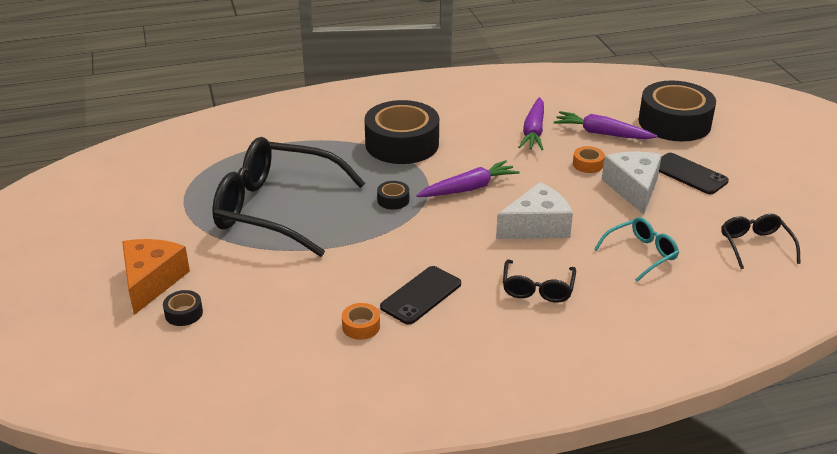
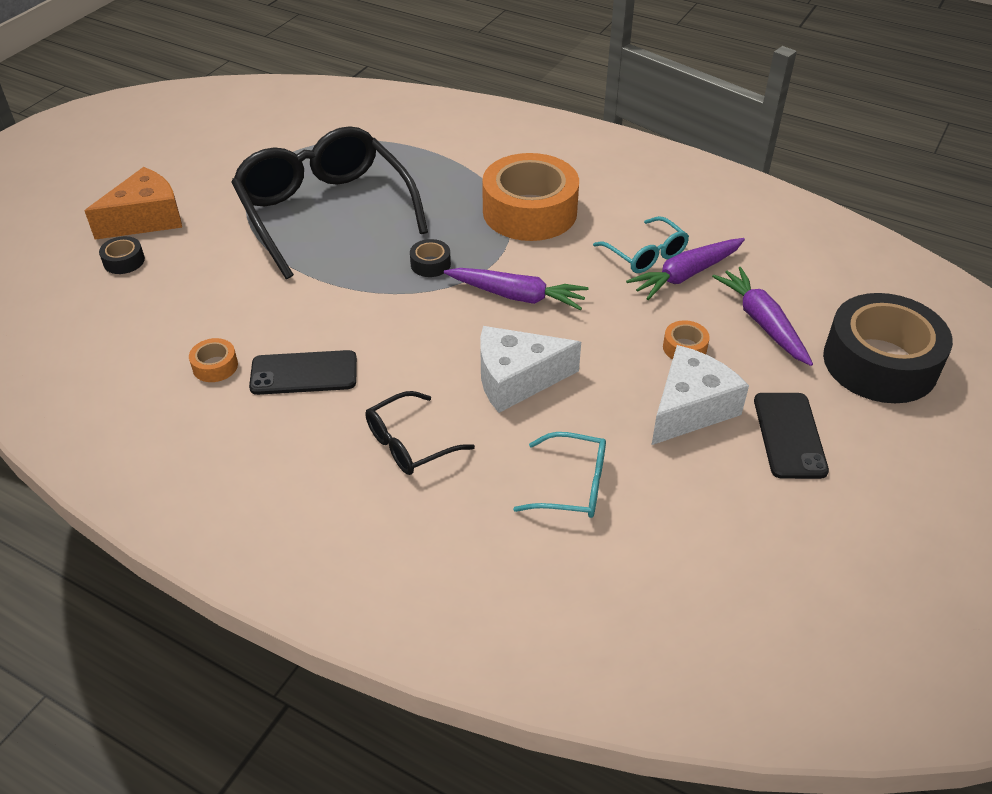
camera: 45 degrees right, 10 degrees up
black tape [364,100,439,164] -> orange tape [482,153,579,241]
white cheese [496,182,573,239] -> white cheese turned 150 degrees clockwise [480,326,581,413]
black glasses [721,214,801,269] -> none
none -> turquoise glasses [593,216,689,273]

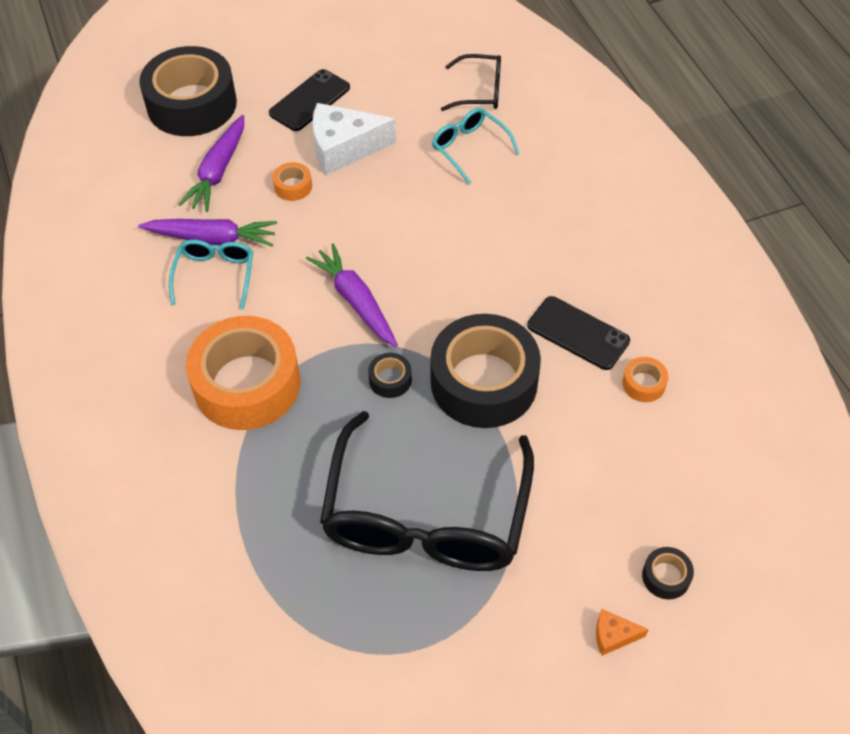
camera: 140 degrees left, 10 degrees up
orange cheese [85,167,182,240] -> orange cheese [596,609,649,656], size x0.46
black glasses [365,391,475,475] -> black glasses moved to [441,54,501,111]
white cheese [480,326,581,413] -> none
none -> black tape [430,314,541,428]

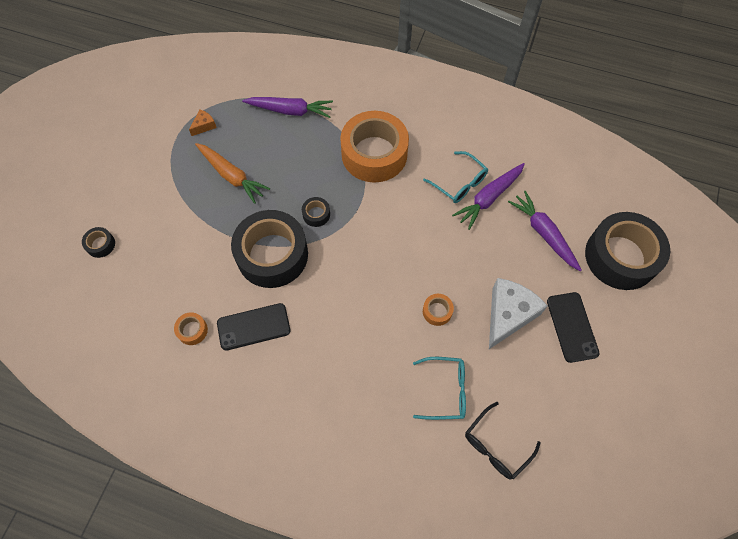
camera: 130 degrees right, 10 degrees up
orange tape [273,162,312,201] -> orange tape moved to [423,294,454,326]
purple carrot [306,243,398,347] -> purple carrot moved to [242,97,333,118]
black glasses [320,411,534,571] -> orange carrot [195,143,270,204]
orange cheese [596,609,649,656] -> orange cheese moved to [189,110,217,136]

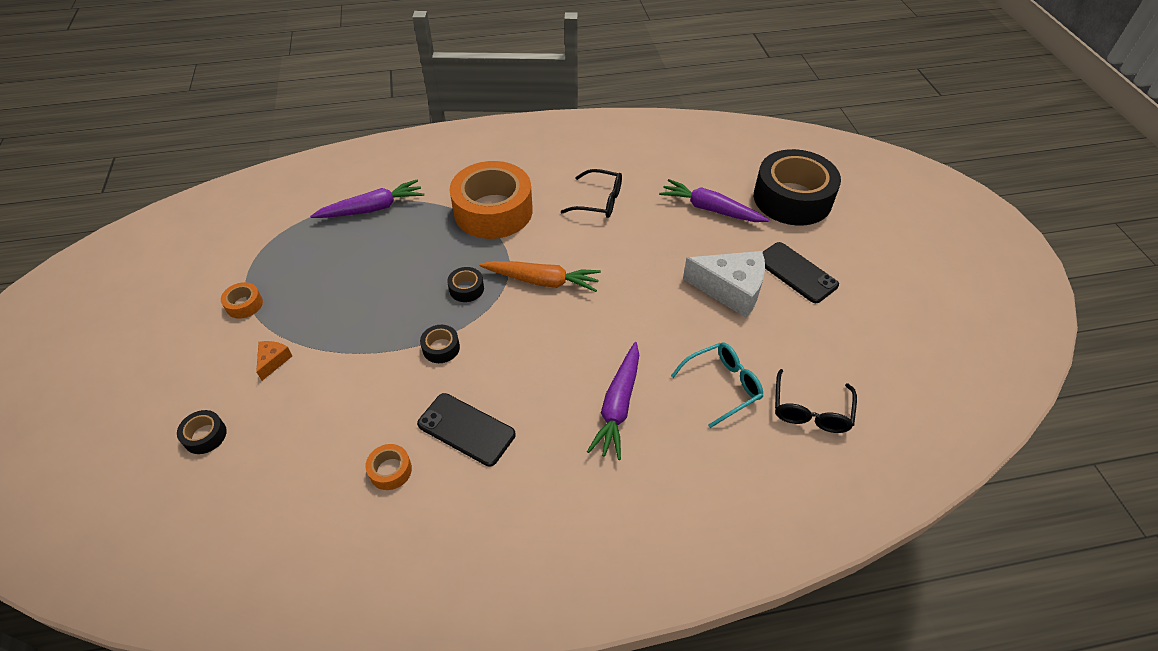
camera: 30 degrees left, 15 degrees down
orange cheese [189,110,217,136] -> orange cheese moved to [256,341,292,381]
orange carrot [195,143,270,204] -> orange carrot moved to [480,261,601,292]
black phone [217,303,291,351] -> black phone turned 75 degrees clockwise [417,393,516,467]
black tape [231,210,308,288] -> black tape [420,325,460,363], size x0.40
turquoise glasses [423,151,488,203] -> black glasses [561,169,622,218]
orange tape [423,294,454,326] -> orange tape moved to [221,282,263,319]
purple carrot [452,163,525,230] -> purple carrot moved to [587,342,639,460]
white cheese [489,278,548,349] -> white cheese turned 105 degrees clockwise [683,251,765,318]

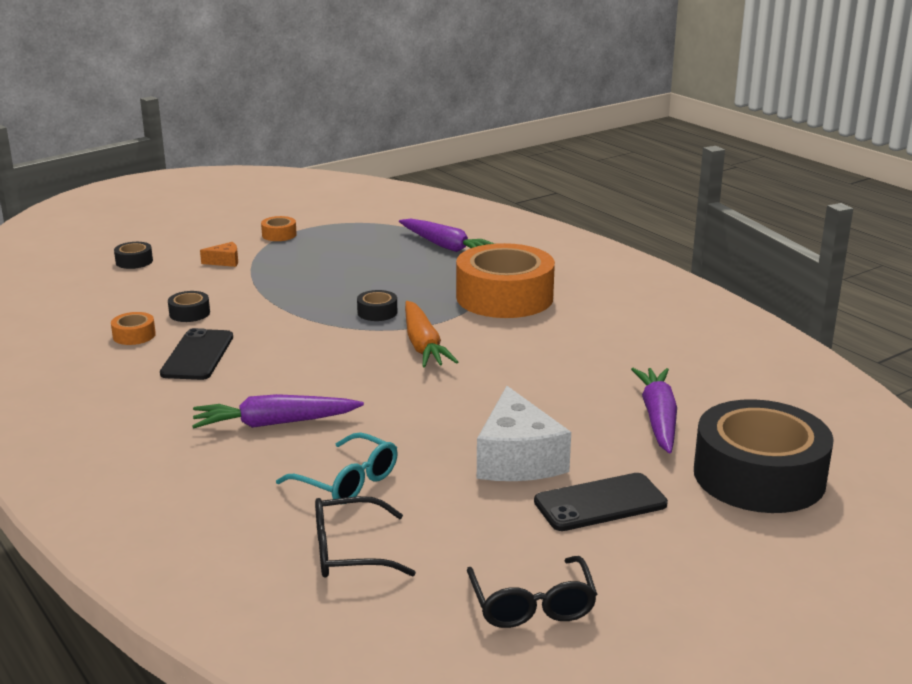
camera: 65 degrees right, 25 degrees down
black tape [420,325,460,363] -> black tape moved to [168,291,210,322]
black glasses [561,169,622,218] -> black glasses moved to [467,556,597,628]
black phone [763,242,839,303] -> black phone turned 45 degrees clockwise [534,473,668,531]

